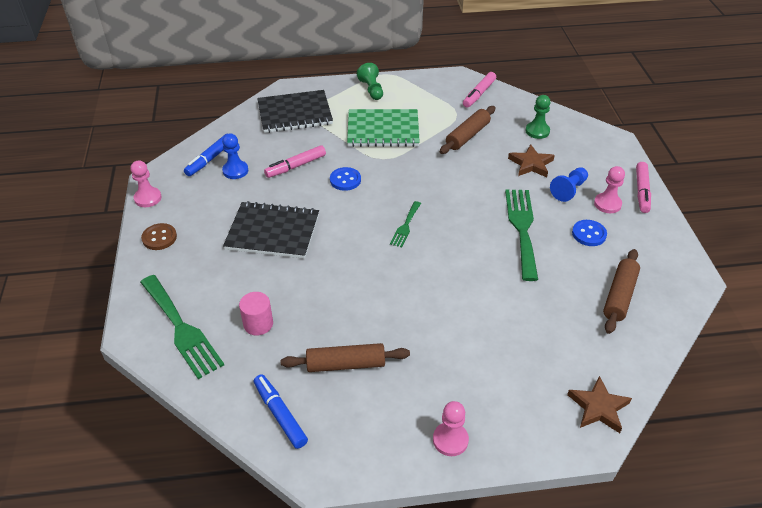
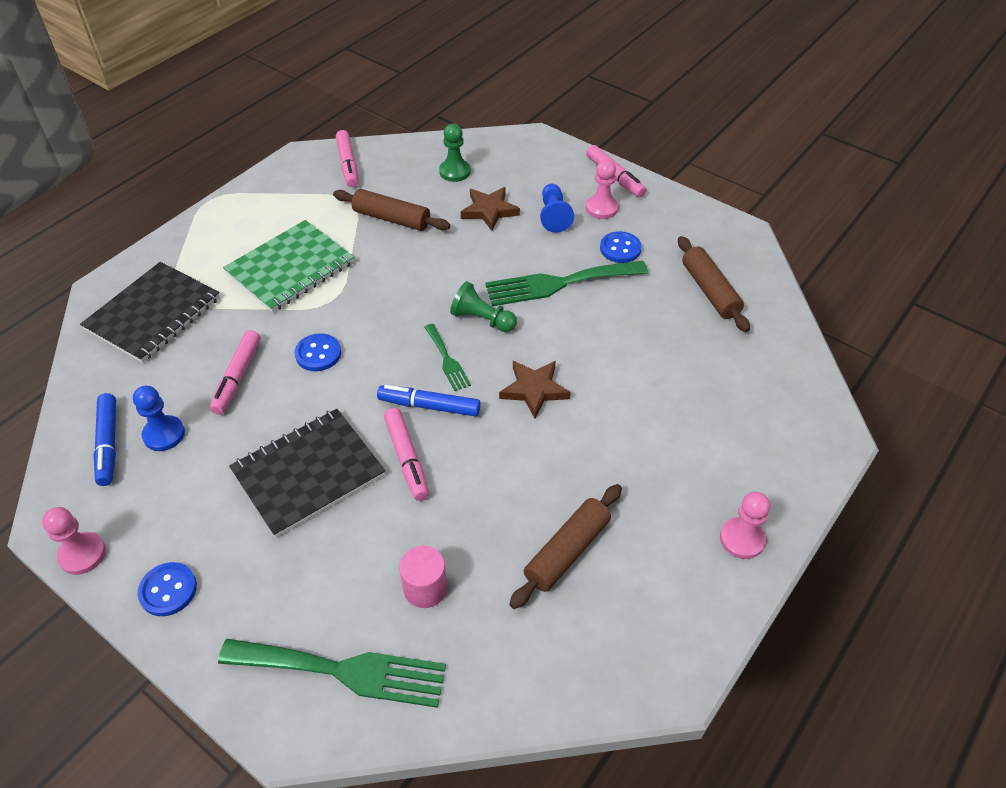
camera: 45 degrees left, 5 degrees up
brown button [141,223,177,250] -> blue button [137,562,197,616]
blue marker [254,374,308,449] -> blue marker moved to [377,385,481,417]
green pawn [357,63,383,100] -> green pawn moved to [450,281,517,332]
brown rolling pin [440,106,496,154] -> brown rolling pin turned 60 degrees counterclockwise [333,189,450,231]
green fork [505,190,538,281] -> green fork turned 60 degrees counterclockwise [485,261,648,306]
brown star [567,376,632,433] -> brown star moved to [499,361,571,419]
none -> pink marker [384,408,429,501]

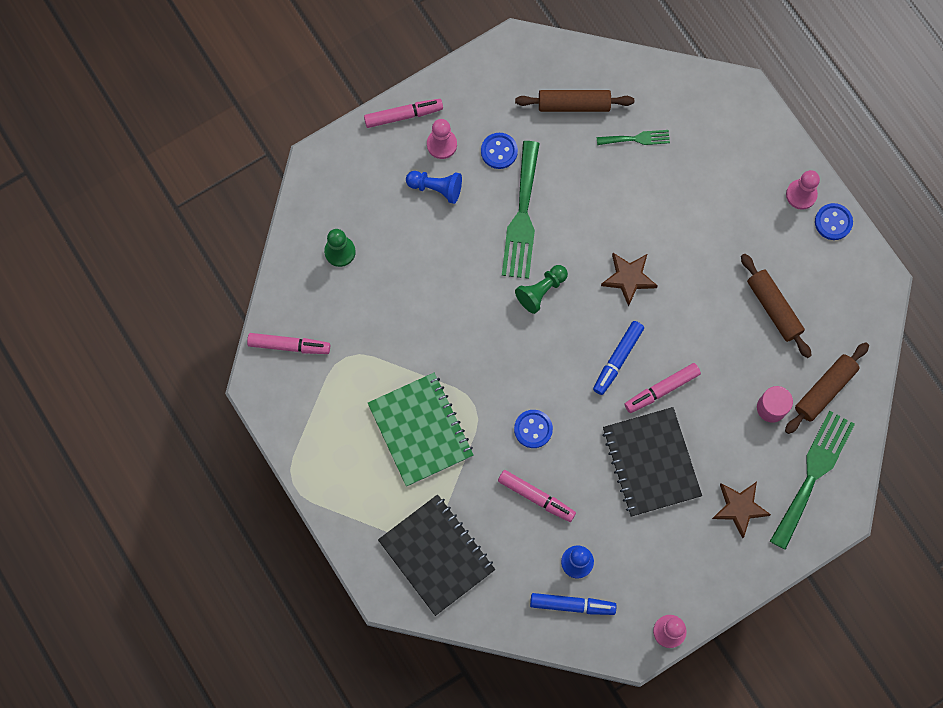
camera: 70 degrees left, 25 degrees up
blue button [137,562,197,616] -> blue button moved to [815,203,853,240]
brown rolling pin [333,189,450,231] -> brown rolling pin moved to [785,342,869,434]
pink marker [384,408,429,501] -> pink marker turned 150 degrees clockwise [625,363,701,413]
green fork [424,324,471,391] -> green fork moved to [597,130,670,145]
brown star [461,187,520,231] -> brown star moved to [712,482,771,538]

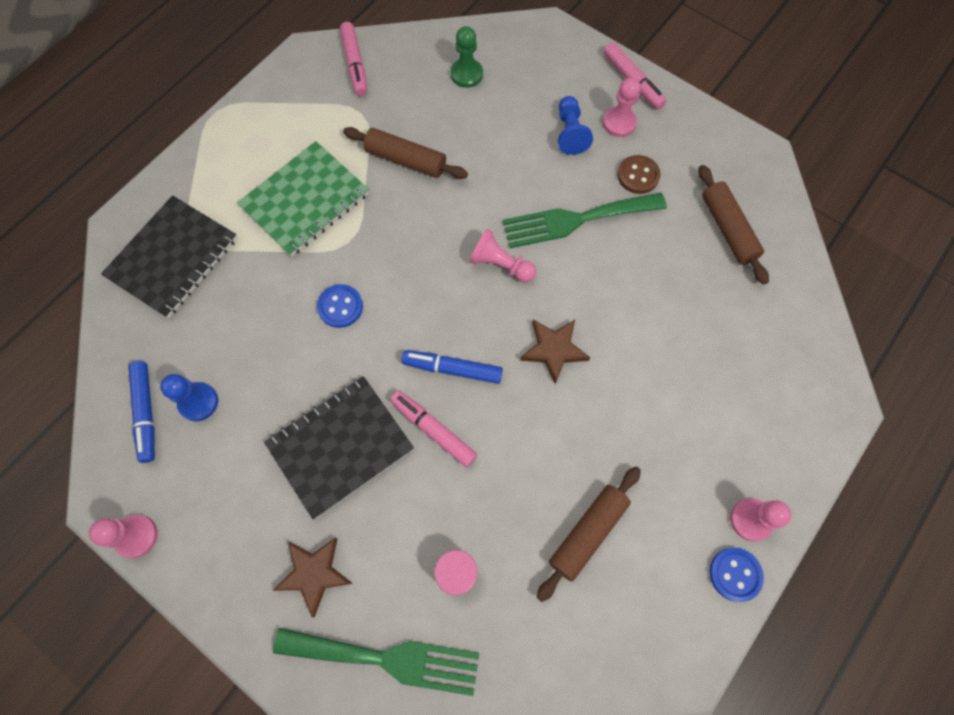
camera: 70 degrees right, 5 degrees down
blue button [481,133,518,169] -> brown button [617,155,661,194]
pink marker [498,470,576,522] -> none
green pawn [515,265,568,314] -> pink pawn [470,229,536,282]
green fork [597,130,670,145] -> none
brown rolling pin [785,342,869,434] -> brown rolling pin moved to [343,127,468,179]

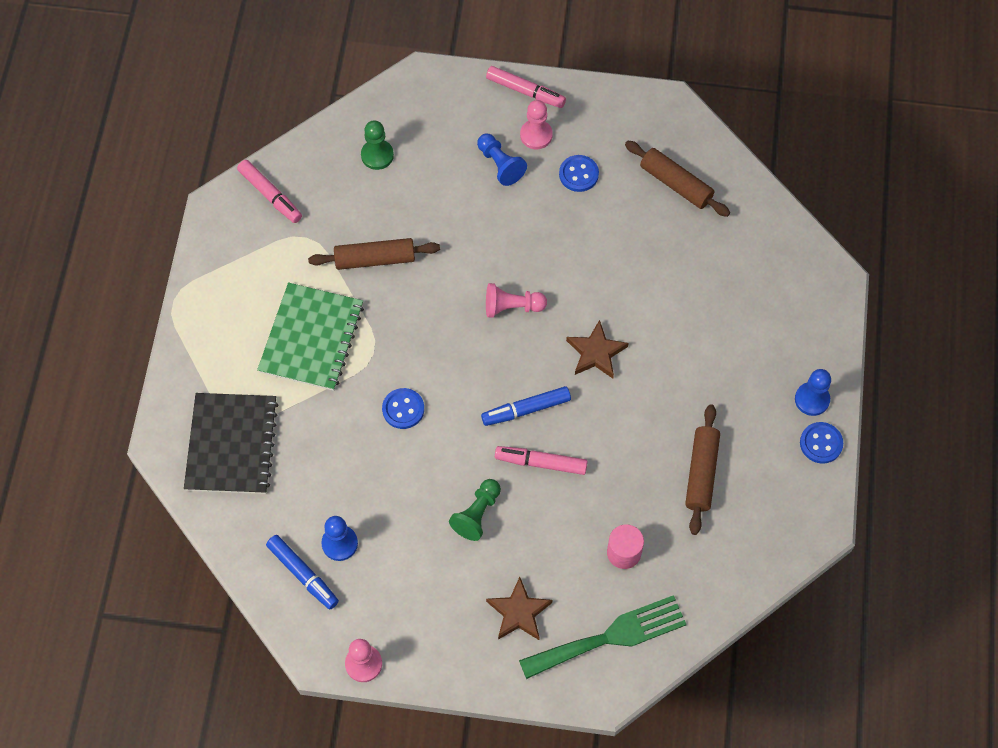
camera: 30 degrees left, 5 degrees down
black notebook [264,376,414,519] -> green pawn [449,479,501,541]
green fork [503,192,667,248] -> none
brown button [617,155,661,194] -> blue button [559,155,599,192]
pink pawn [730,498,792,541] -> blue pawn [795,369,831,416]

